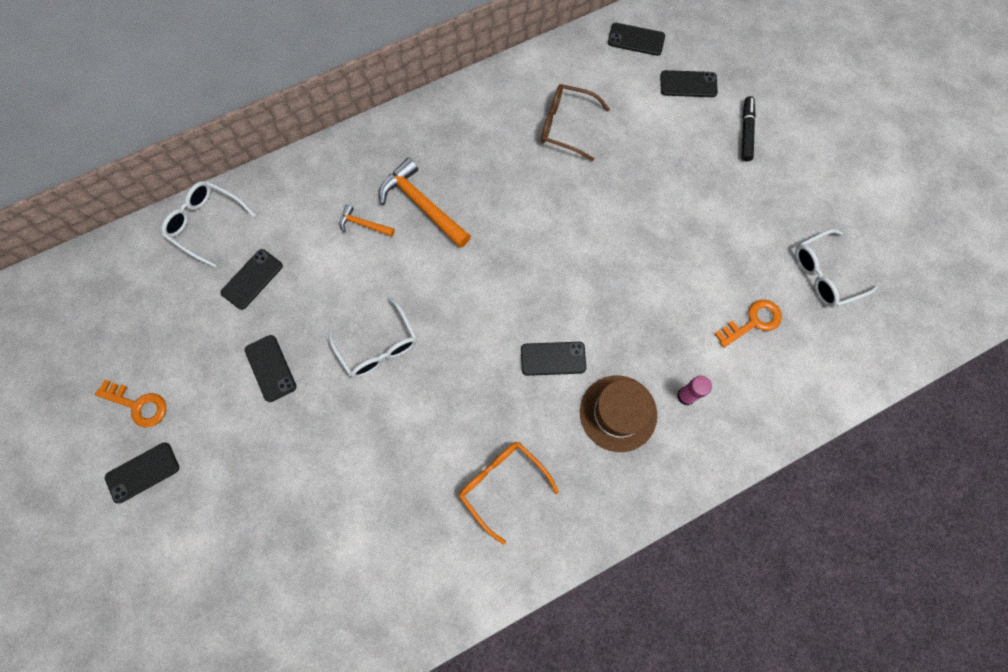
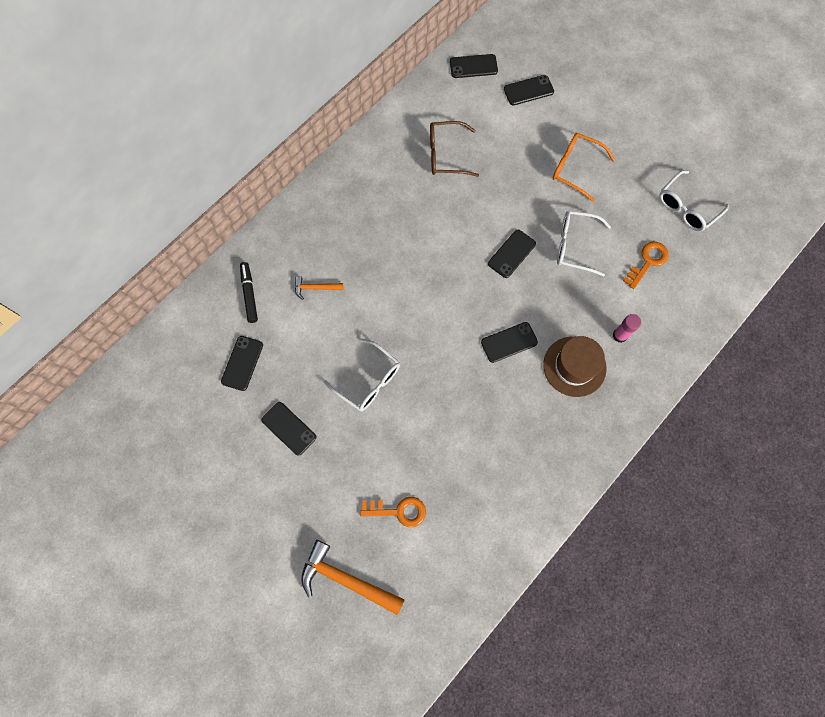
camera: 20 degrees left, 0 degrees up
orange key [95,379,166,427] -> orange key moved to [360,497,426,527]
black phone [105,443,179,503] -> black phone moved to [488,230,536,278]
white glasses [161,181,256,268] -> white glasses moved to [557,211,611,276]
orange hammer [379,157,471,248] -> orange hammer moved to [301,540,405,615]
orange glasses [459,442,559,544] -> orange glasses moved to [553,133,615,202]
black marker [742,96,756,161] -> black marker moved to [240,262,258,323]

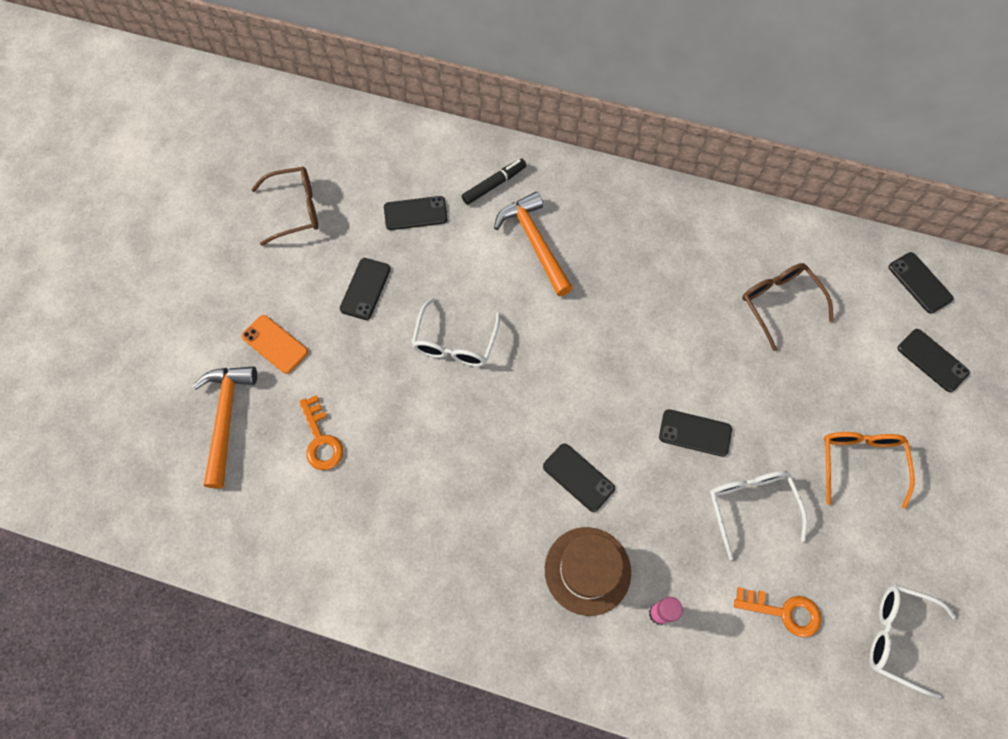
camera: 65 degrees right, 5 degrees down
orange hammer [295,276,343,300] -> orange hammer [494,192,573,296], size x1.92
none -> orange phone [241,315,308,374]
none -> brown glasses [251,167,318,246]

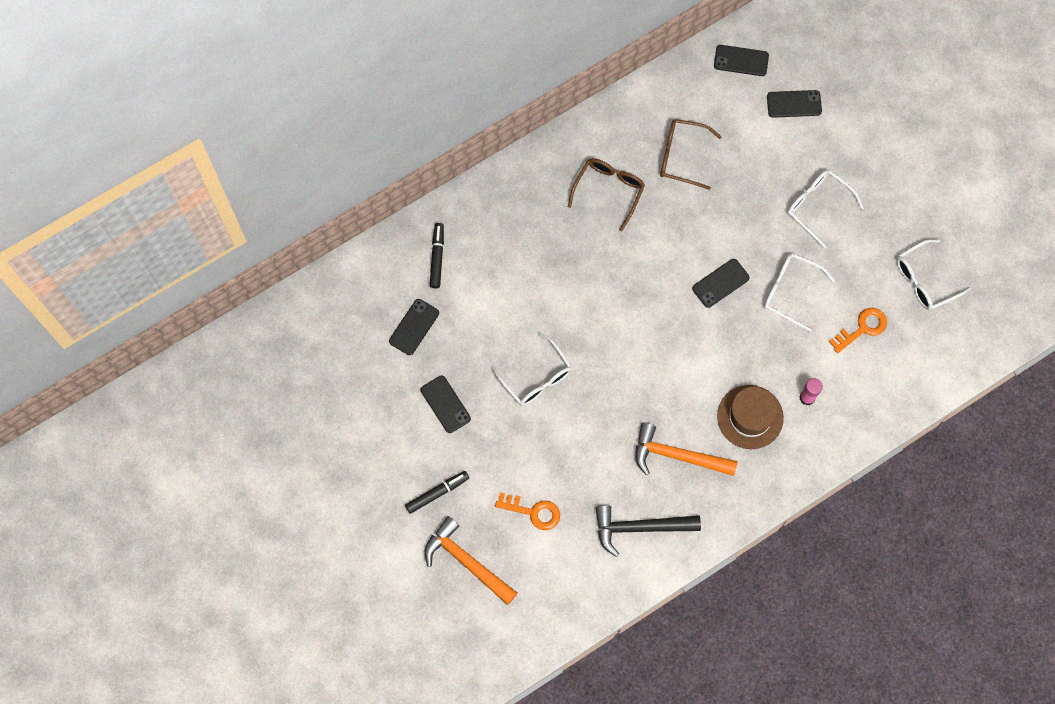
camera: 50 degrees left, 5 degrees up
orange phone [241,315,308,374] -> black marker [405,471,469,514]
brown glasses [251,167,318,246] -> brown glasses moved to [568,158,645,231]
orange hammer [494,192,573,296] -> orange hammer moved to [635,423,738,476]
black phone [543,443,615,512] -> none
orange glasses [824,432,915,509] -> white glasses [787,170,864,248]
none -> black hammer [596,505,701,557]

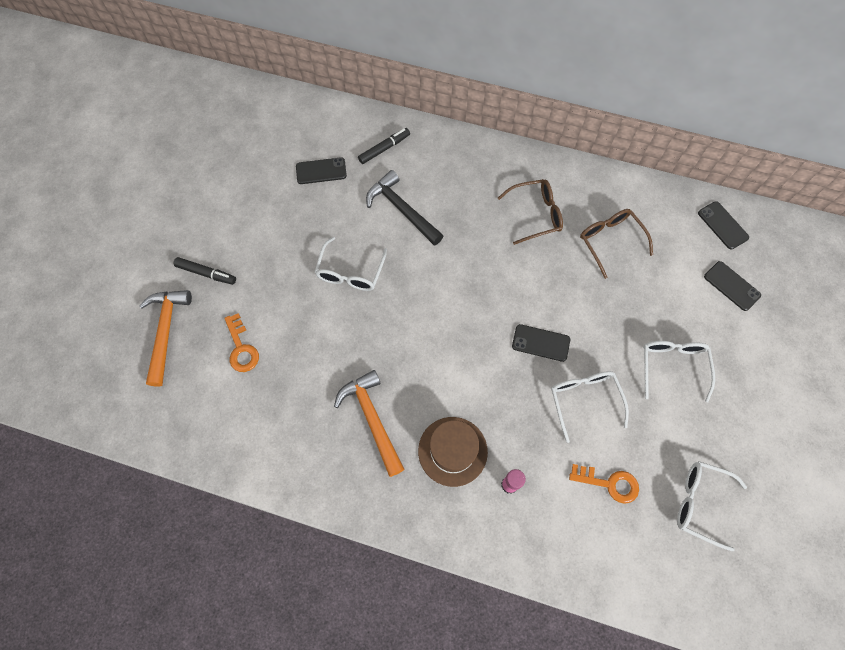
camera: 50 degrees right, 5 degrees down
black phone [421,375,471,433] -> none
black hammer [596,505,701,557] -> black hammer moved to [366,170,443,245]

